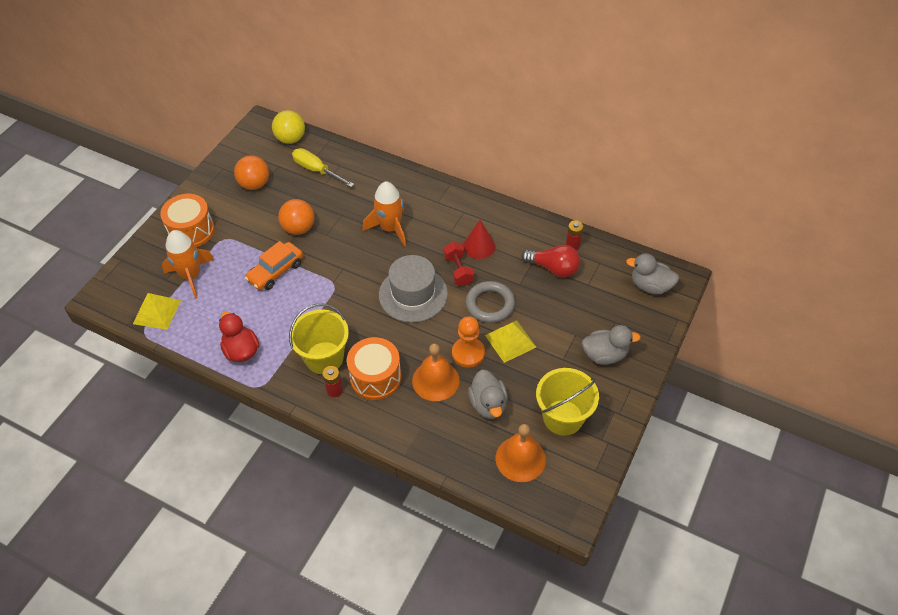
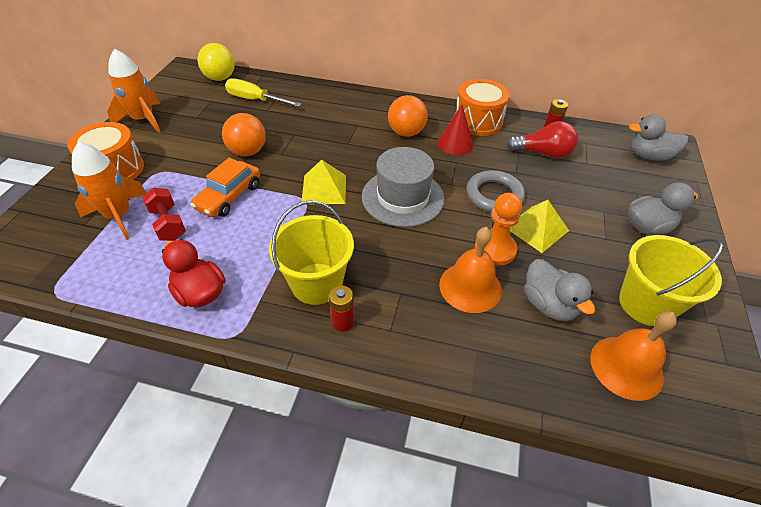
camera: 15 degrees left, 5 degrees down
yellow pyramid [133,293,181,330] -> yellow pyramid moved to [302,159,346,204]
orange ball [234,155,269,190] -> orange ball moved to [388,95,428,137]
orange drum [347,337,401,400] -> orange drum moved to [455,79,510,136]
orange rocket [363,181,406,247] -> orange rocket moved to [107,49,161,133]
red dumbbell [444,242,474,286] -> red dumbbell moved to [142,188,186,241]

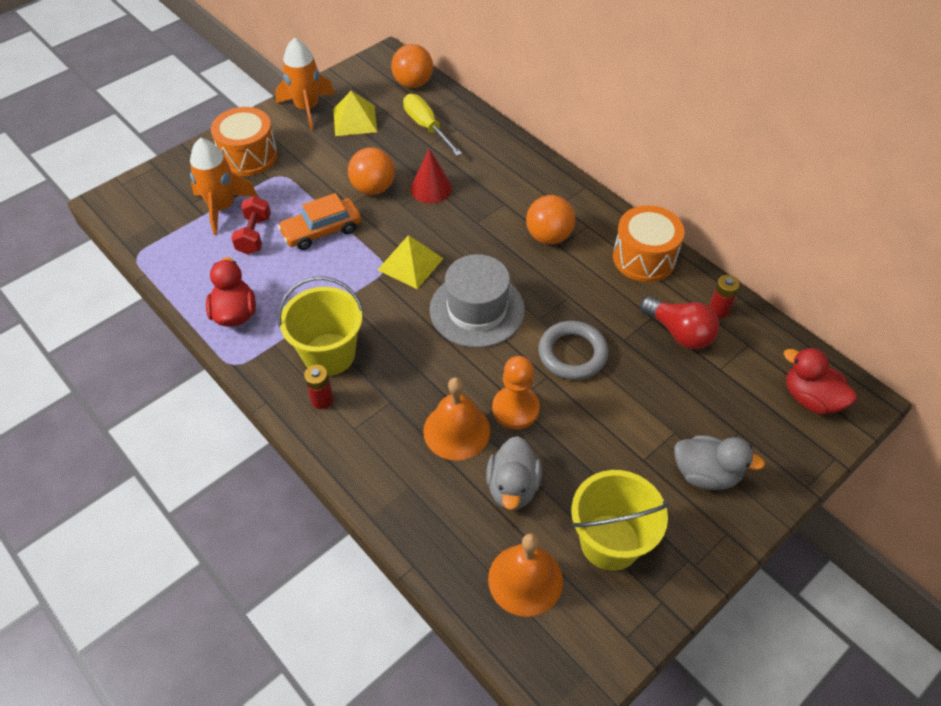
camera: 35 degrees right, 5 degrees up
yellow ball [197,43,235,81] -> orange ball [391,44,433,88]
red cone [438,105,473,155] -> red cone moved to [411,149,452,204]
yellow pyramid [510,200,569,253] -> yellow pyramid moved to [333,91,377,136]
grey duck [629,115,688,161] -> red duck [784,347,857,414]

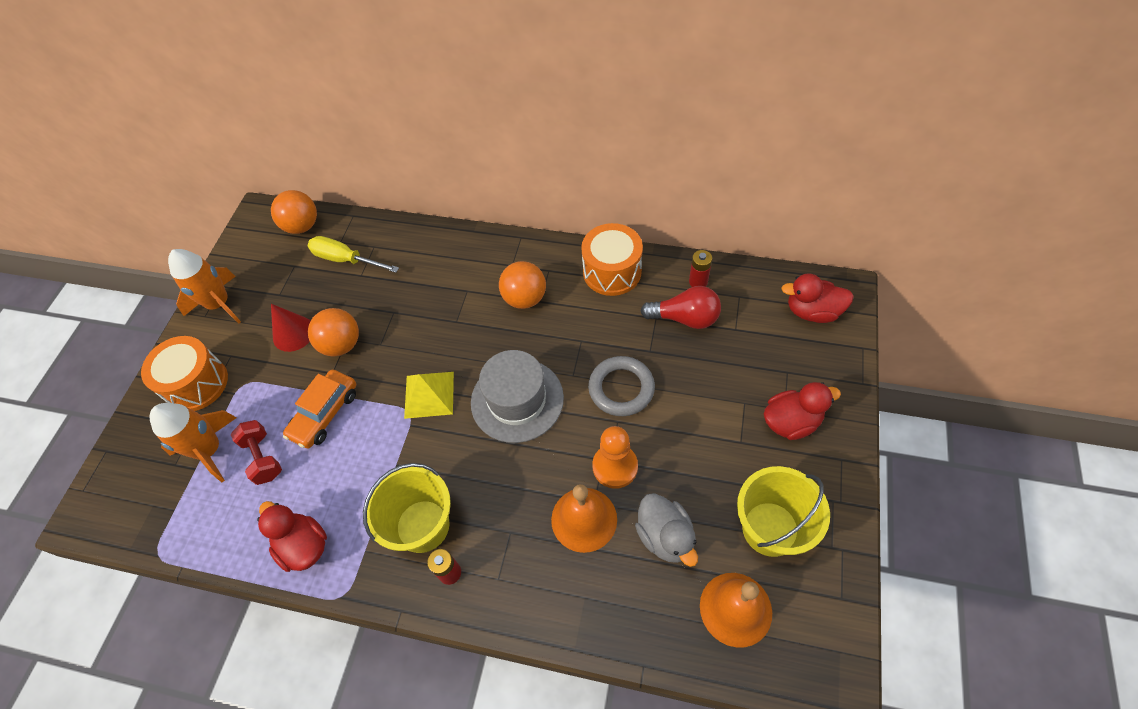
camera: 30 degrees left, 5 degrees up
yellow pyramid [333,91,377,136] -> none
red cone [411,149,452,204] -> red cone moved to [271,304,311,352]
grey duck [674,435,765,490] -> red duck [764,382,841,440]

